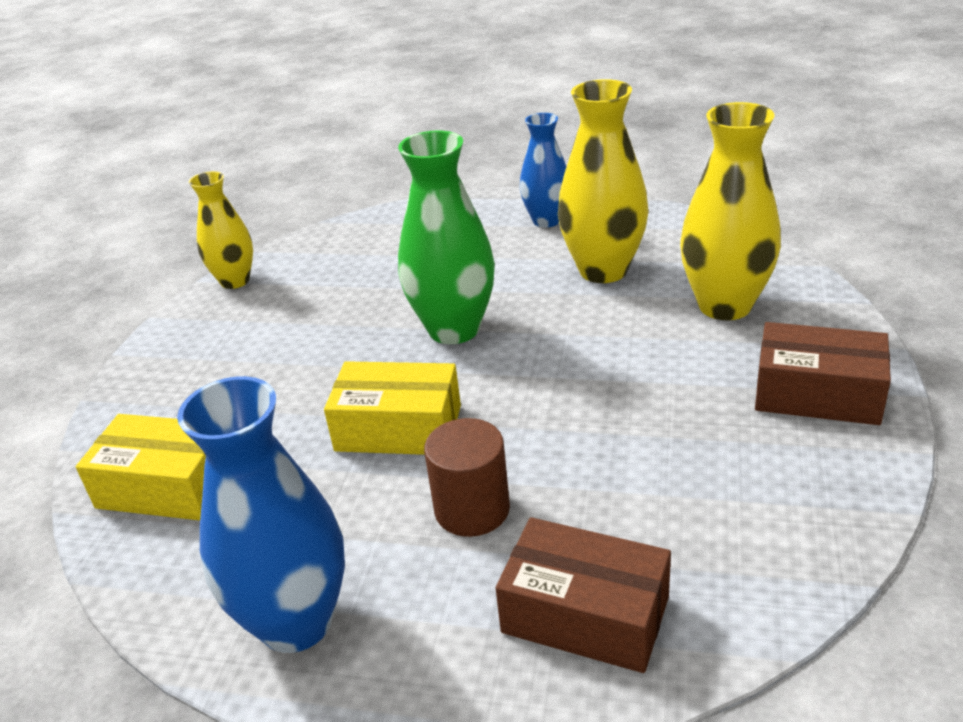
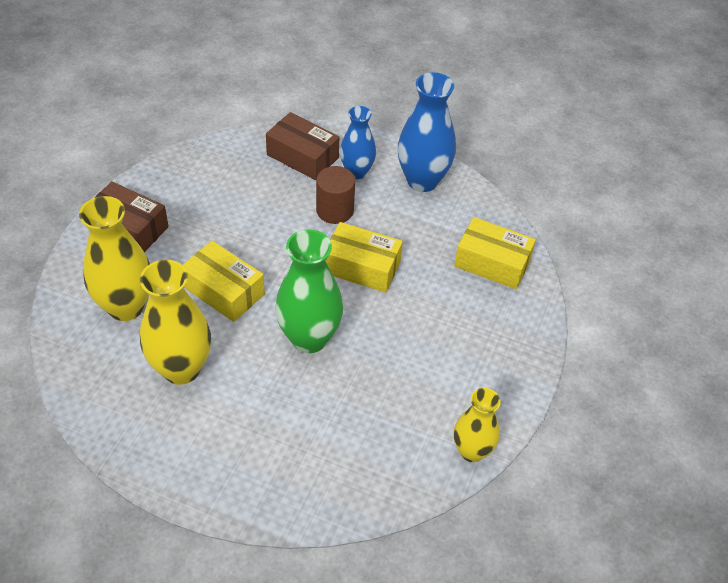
camera: 175 degrees left, 15 degrees up
blue vase [520,113,566,228] -> blue vase moved to [340,106,376,179]
none -> yellow box [183,241,265,322]

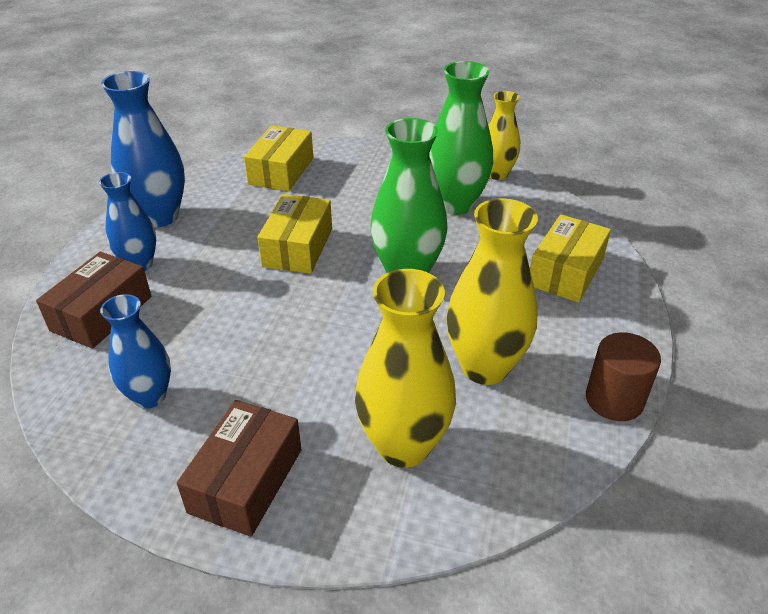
camera: 95 degrees left, 10 degrees down
yellow box [183,241,265,322] -> yellow box moved to [530,214,611,303]
brown cylinder [316,166,355,224] -> brown cylinder moved to [586,333,661,421]
none -> blue vase [100,294,171,409]
none -> green vase [429,61,493,215]

